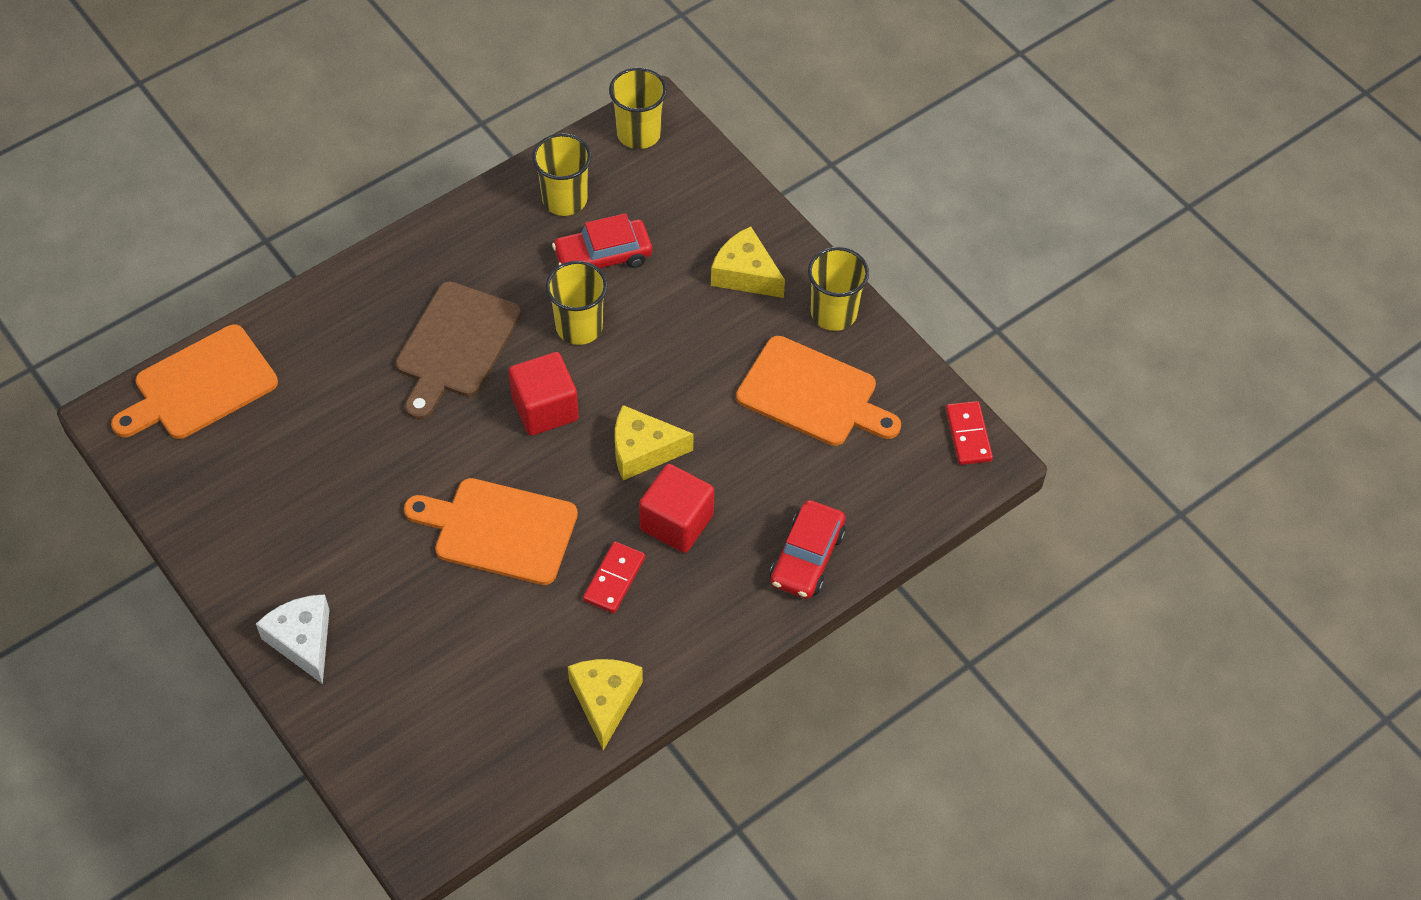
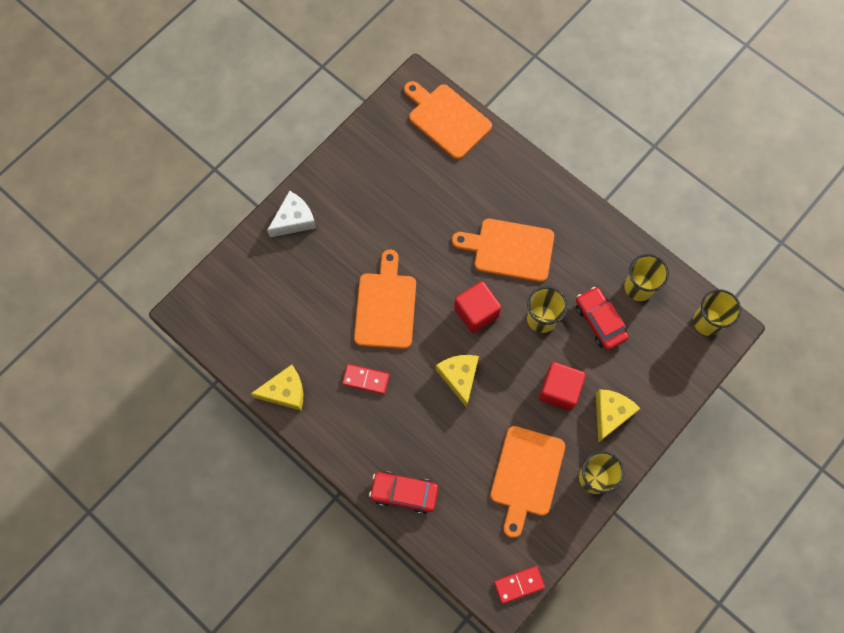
camera: 80 degrees right, 15 degrees up
brown cutting board [396,282,521,420] -> orange cutting board [452,219,554,282]
red cube [639,464,714,553] -> red cube moved to [539,362,586,411]

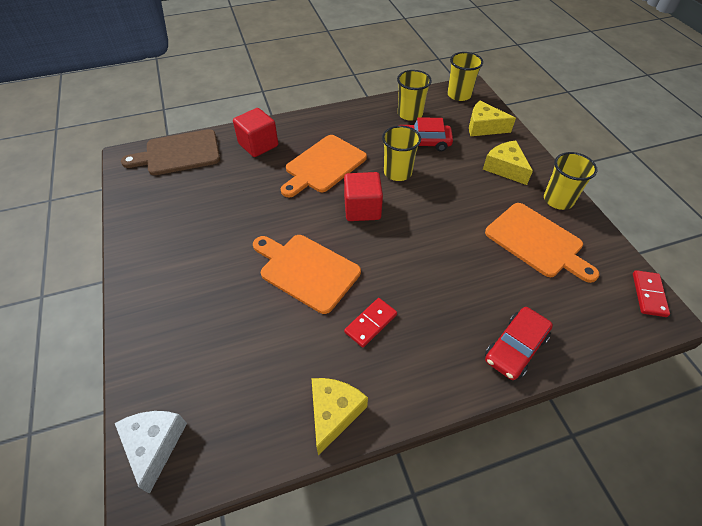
camera: 60 degrees left, 20 degrees down
white cheese [267,191,316,237] -> white cheese moved to [115,411,187,494]
orange cutting board [404,81,492,159] -> brown cutting board [121,129,220,175]
yellow cheese [436,355,479,408] -> yellow cheese moved to [469,101,516,136]
red cube [539,362,586,411] -> red cube moved to [233,108,278,157]

